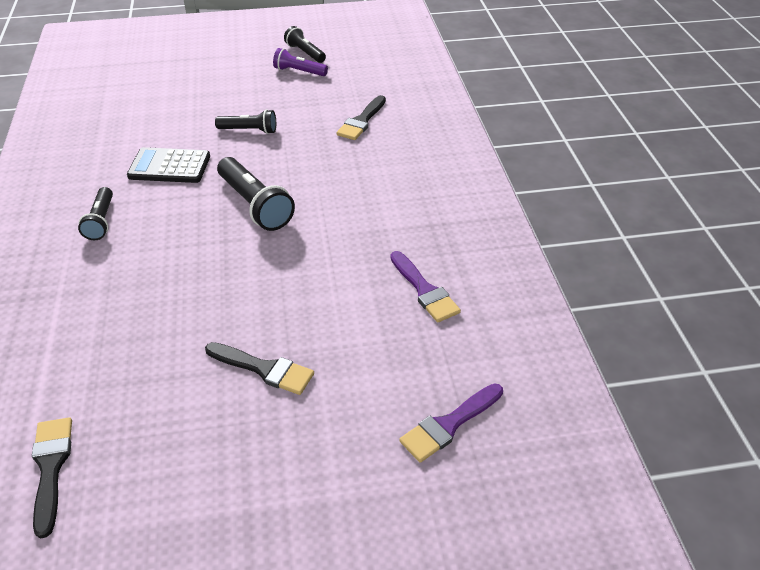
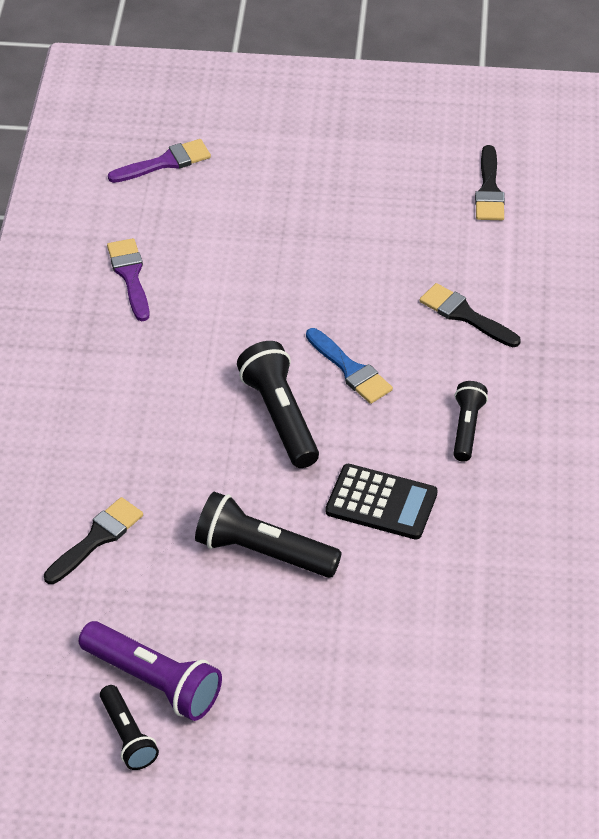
camera: 165 degrees left, 5 degrees up
black brush [205,342,314,395] -> black brush moved to [420,283,521,347]
black flashlight [215,109,276,134] -> black flashlight [195,492,342,578], size x1.63
purple flashlight [273,48,328,76] -> purple flashlight [79,621,222,721], size x1.63
none -> blue brush [306,328,393,404]

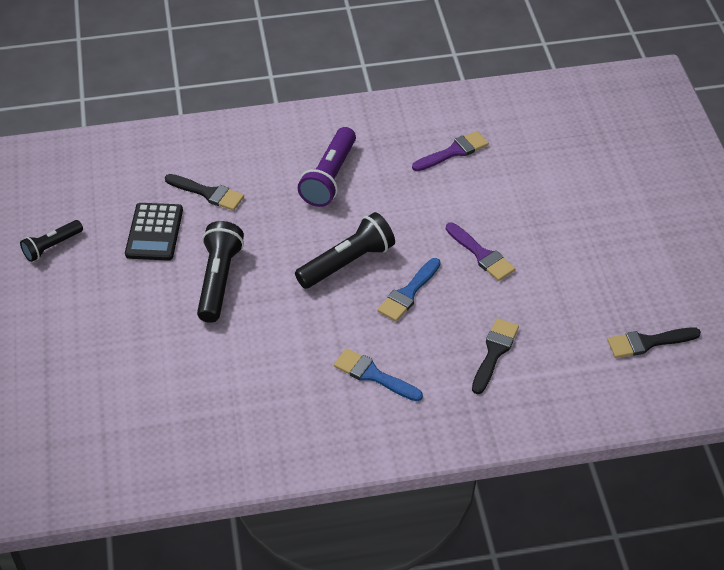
camera: 75 degrees right, 0 degrees up
purple flashlight [79,621,222,721] -> purple flashlight moved to [298,127,356,207]
purple brush [108,139,211,183] -> purple brush moved to [446,223,515,281]
black calculator [325,464,438,539] -> black calculator moved to [125,203,183,261]
black flashlight [454,381,488,462] -> blue brush [334,348,423,401]

